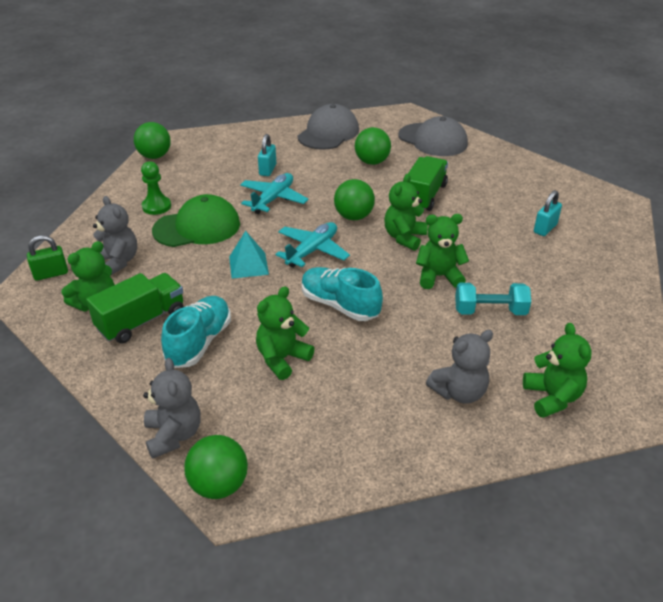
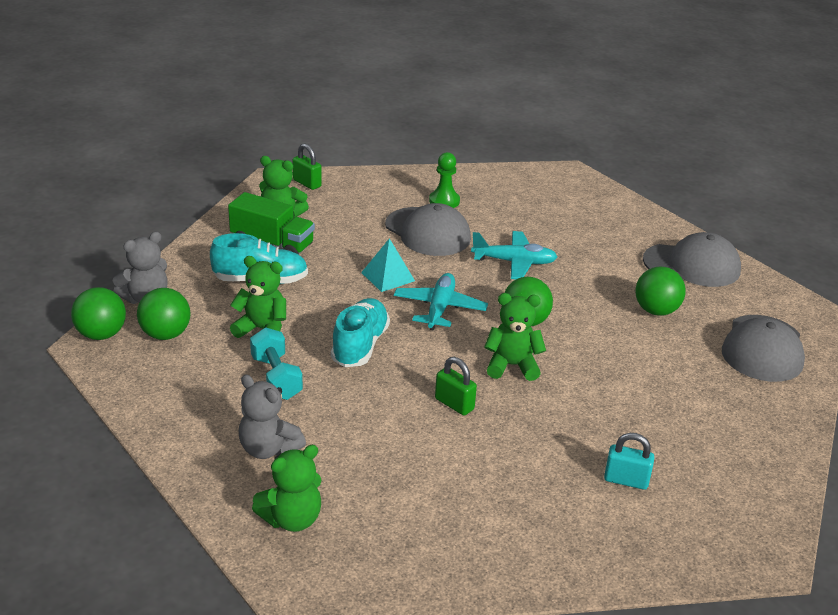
camera: 65 degrees right, 5 degrees down
grey teddy bear [93,196,137,275] -> none
green ball [134,122,171,159] -> green ball moved to [137,288,190,340]
green cap [152,194,240,247] -> grey cap [385,203,471,256]
turquoise padlock [258,134,276,176] -> none
turquoise plane [275,222,350,268] -> turquoise plane turned 90 degrees counterclockwise [394,273,488,331]
green truck [408,156,448,211] -> none
green teddy bear [416,214,469,289] -> green padlock [435,357,477,416]
turquoise dumbbell [455,283,531,315] -> turquoise dumbbell moved to [250,327,303,400]

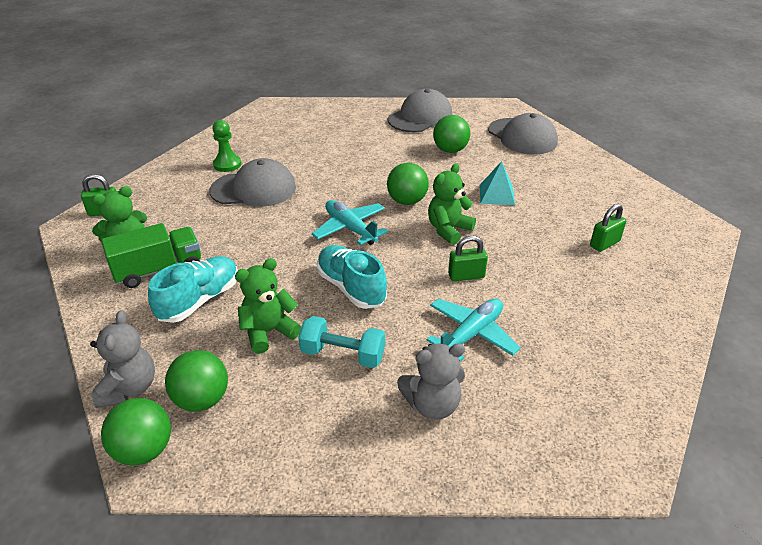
camera: 50 degrees left, 5 degrees up
green teddy bear [252,445,321,532] -> none
turquoise pyramid [361,238,415,292] -> turquoise pyramid moved to [479,161,515,205]
turquoise plane [471,231,557,279] -> turquoise plane moved to [427,299,520,362]
turquoise padlock [604,433,655,490] -> green padlock [590,204,626,252]

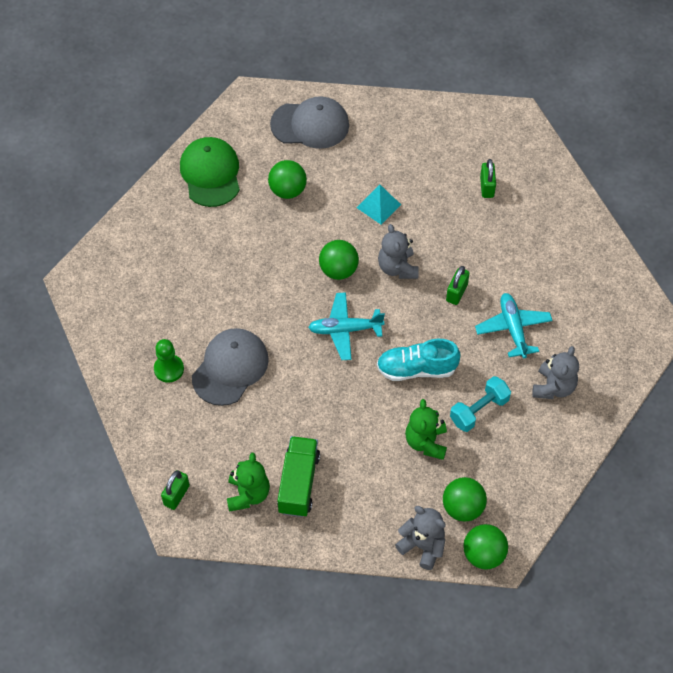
camera: 55 degrees left, 20 degrees up
turquoise shoe [148,256,238,323] -> none
grey cap [388,89,452,132] -> green cap [180,137,240,207]
green teddy bear [428,163,476,245] -> grey teddy bear [378,224,419,279]

